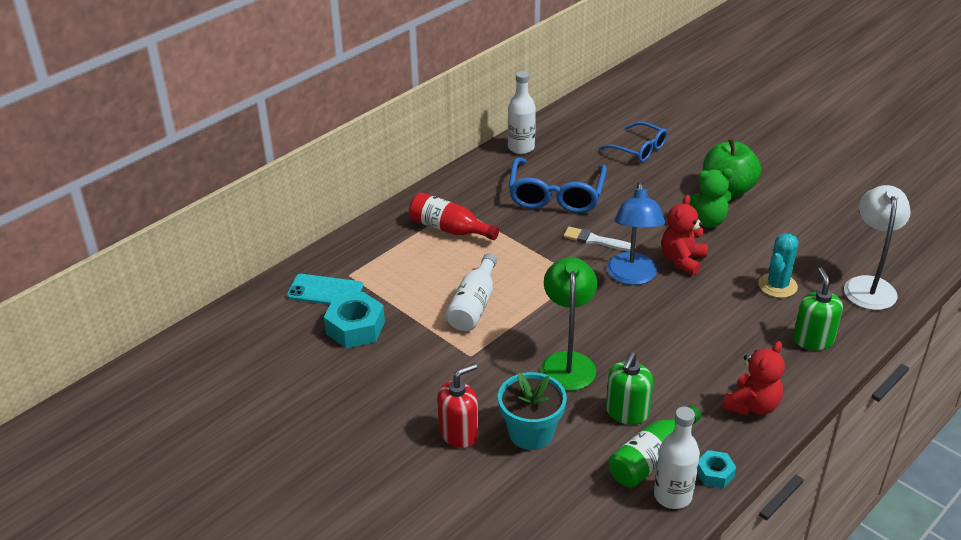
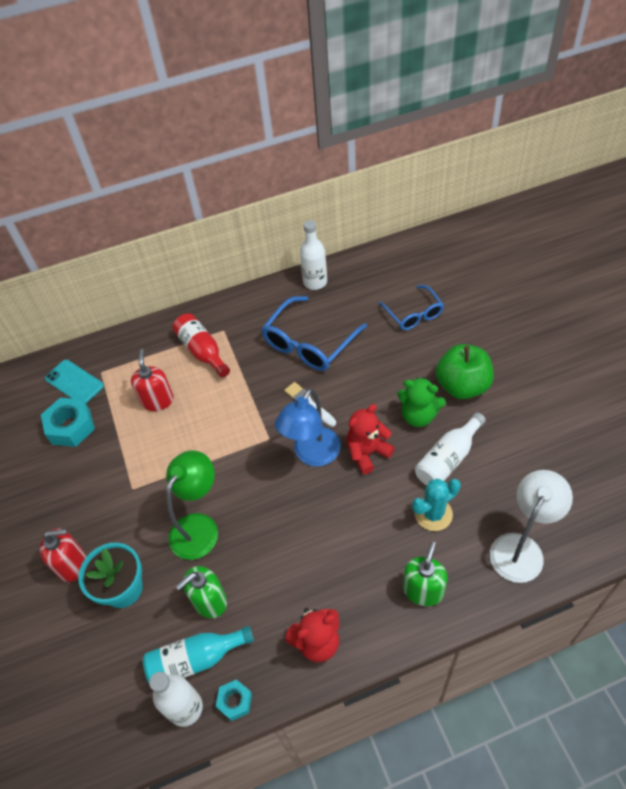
camera: 30 degrees right, 15 degrees up
white bottle [446,253,497,331] -> white bottle moved to [415,412,486,486]
green bottle [608,405,701,487] -> turquoise bottle [143,626,254,683]
none -> red soap dispenser [131,349,174,411]

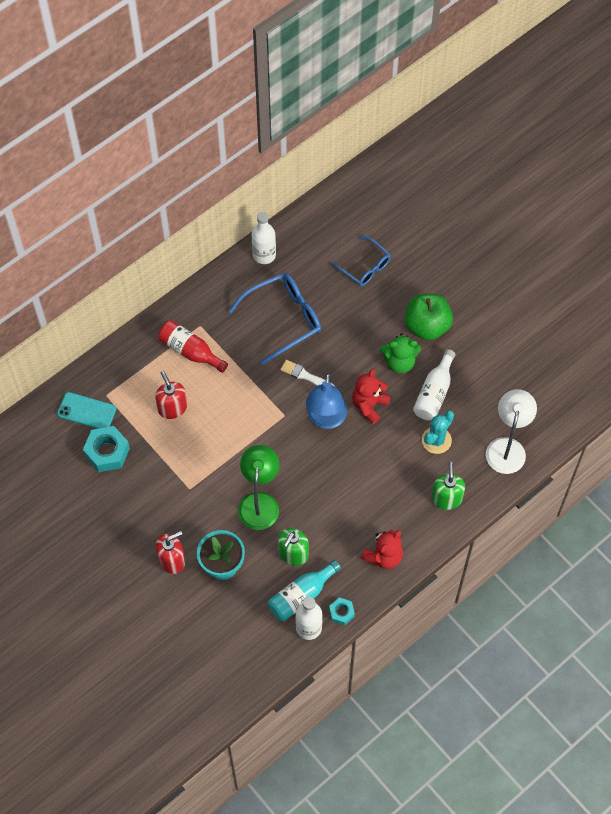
camera: 25 degrees left, 10 degrees up
blue glasses [261,296,367,371] -> blue glasses turned 135 degrees counterclockwise [229,273,321,365]

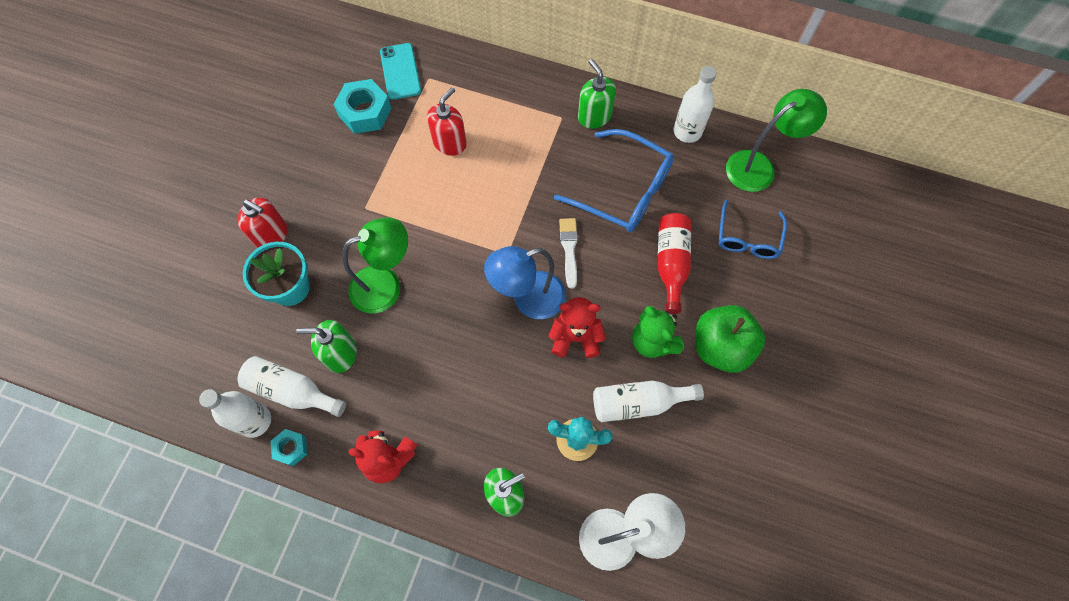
camera: 60 degrees right, 5 degrees up
red bottle [158,320,228,373] -> red bottle moved to [658,213,691,314]
turquoise bottle [268,560,341,621] -> white bottle [237,356,346,417]
none -> green soap dispenser [578,59,616,129]
none -> green lamp [726,89,827,192]

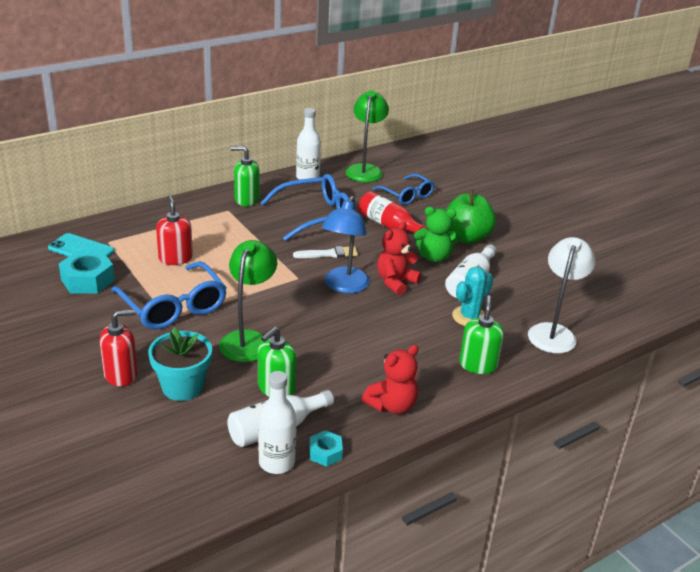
camera: 55 degrees left, 35 degrees down
white brush [559,218,578,289] -> white brush turned 135 degrees clockwise [293,246,358,258]
none -> blue glasses [111,262,227,329]

